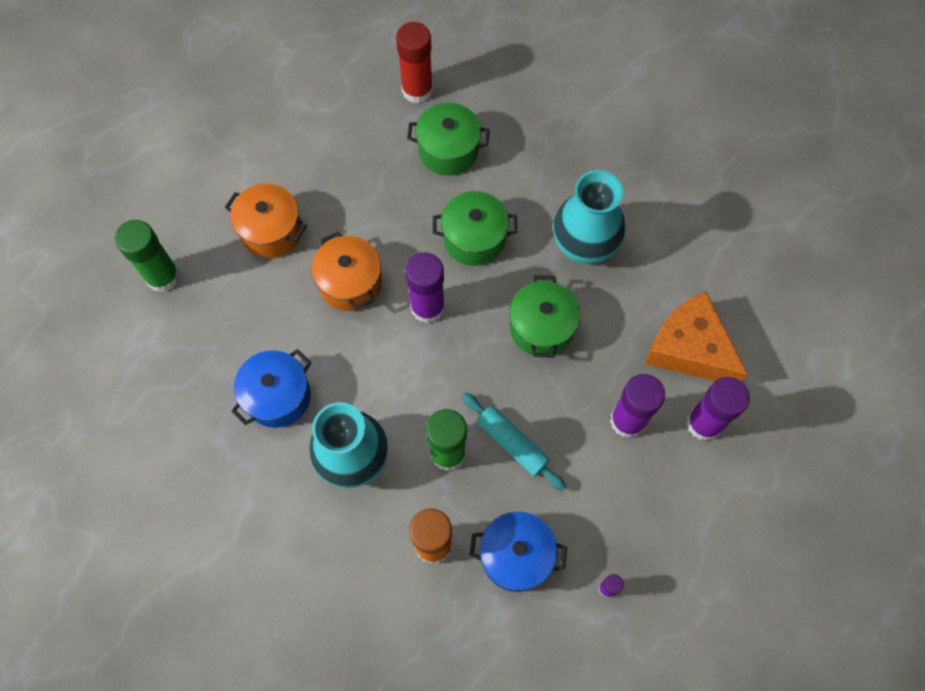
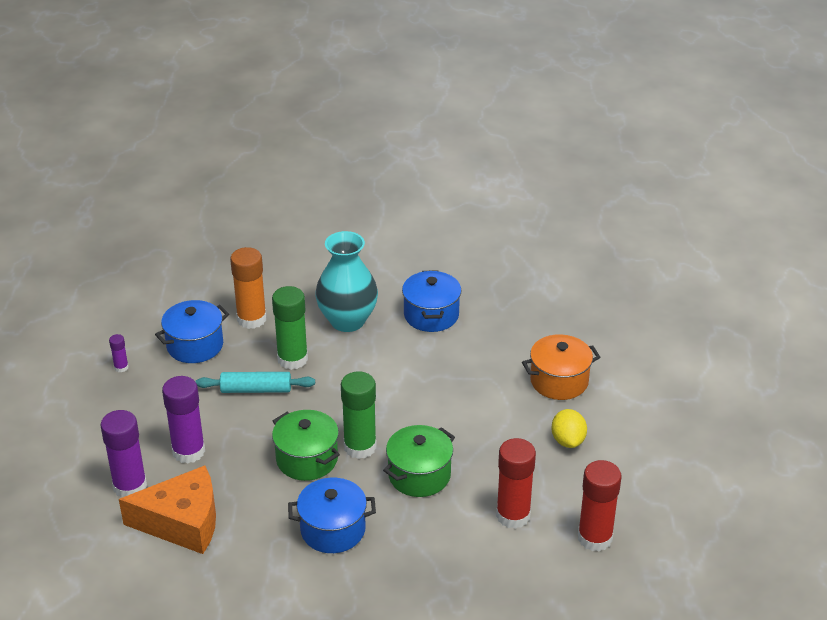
camera: 135 degrees right, 30 degrees down
green glue stick [115,220,180,292] -> green glue stick moved to [341,371,377,459]
orange pot [311,231,382,311] -> none
purple glue stick [405,252,445,323] -> none
green pot [407,103,490,176] -> red glue stick [496,438,536,529]
turquoise vase [553,170,625,264] -> blue pot [288,478,376,553]
none -> yellow lemon [551,409,587,448]

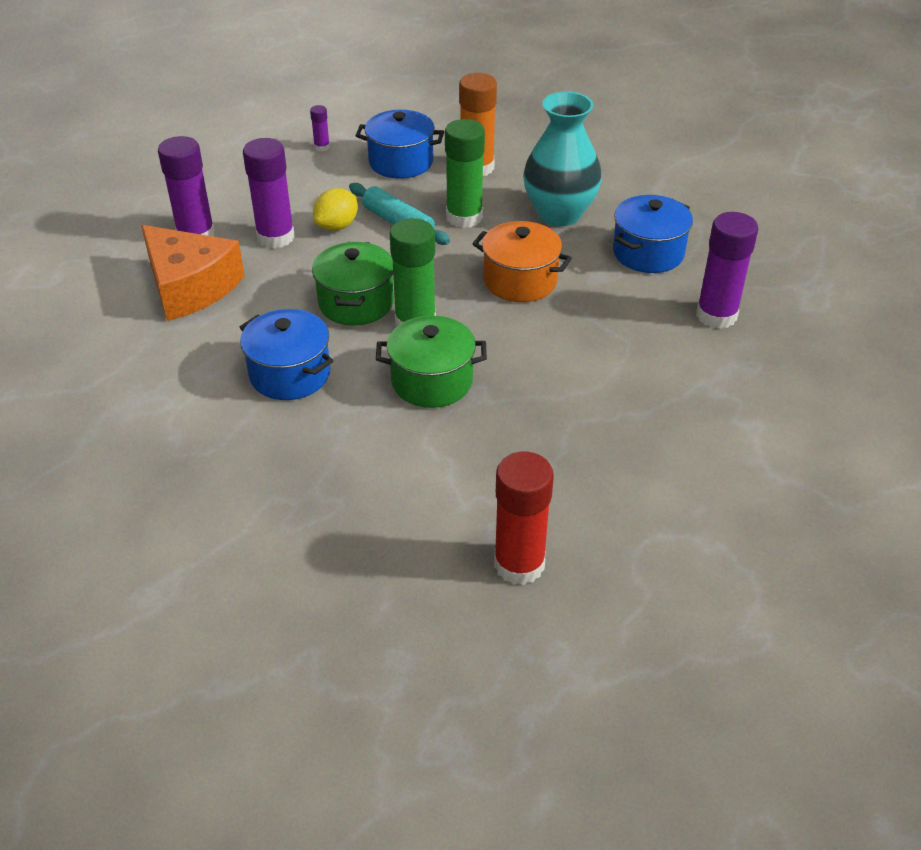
camera: 45 degrees right, 5 degrees up
red glue stick [496,438,536,529] -> none
orange pot [522,334,600,400] -> orange pot moved to [472,221,572,302]
yellow lemon [551,409,587,448] -> yellow lemon moved to [313,188,358,231]
none -> purple glue stick [696,212,758,329]

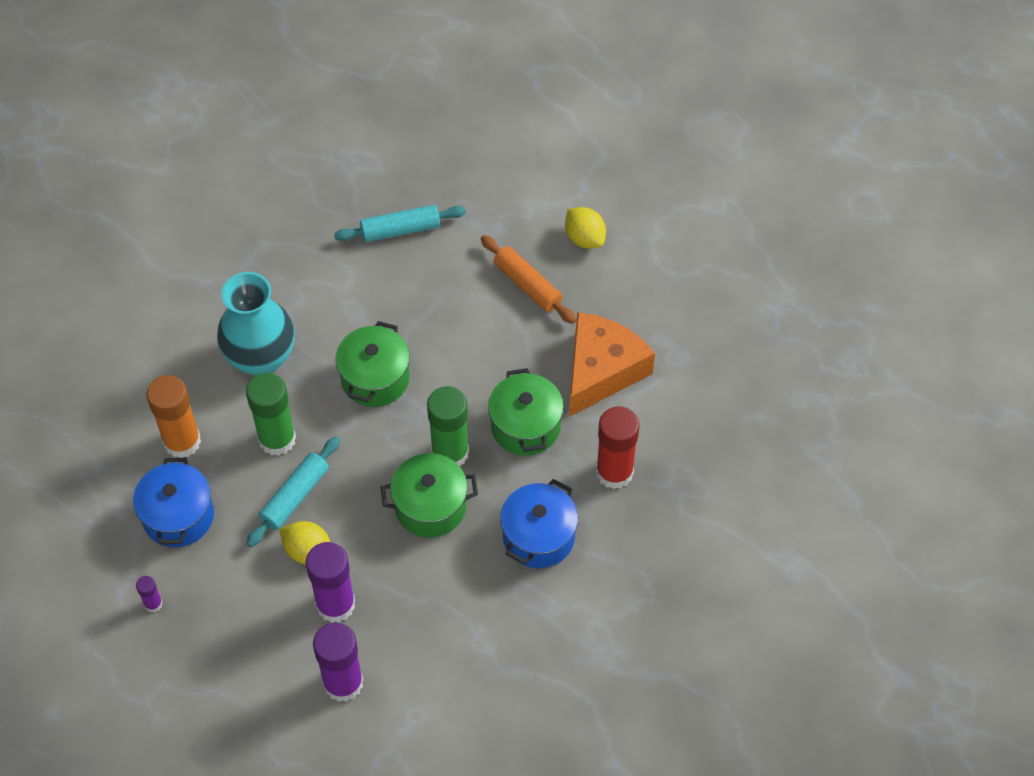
camera: 100 degrees left, 15 degrees up
orange cheese [141,225,245,321] -> orange cheese moved to [569,312,655,417]
orange pot [472,221,572,302] -> green pot [336,321,410,407]
red glue stick [494,452,554,585] -> red glue stick moved to [596,406,640,489]
blue pot [613,195,693,273] -> none
purple glue stick [696,212,758,329] -> turquoise rolling pin [334,205,466,242]
none -> orange rolling pin [481,235,576,324]
none -> yellow lemon [565,207,606,249]

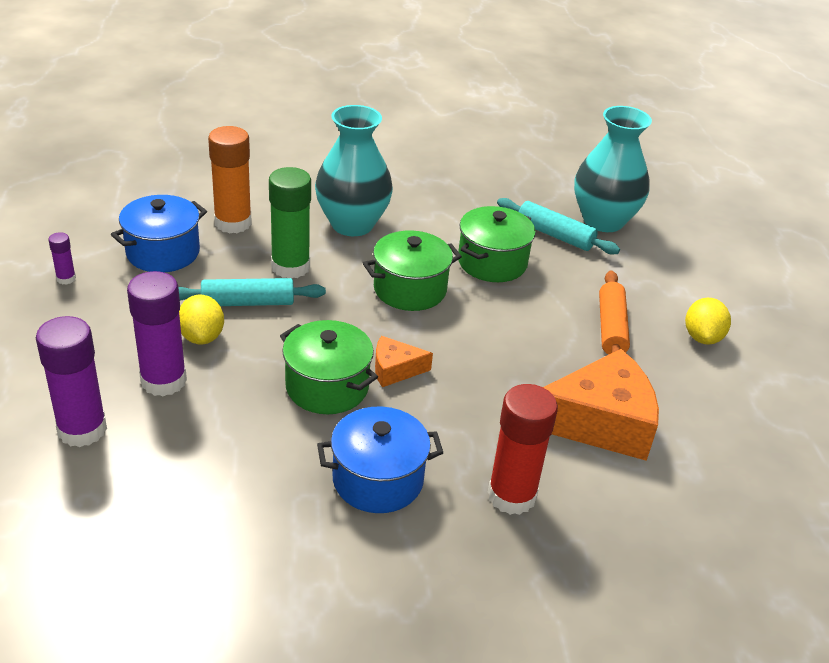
camera: 45 degrees right, 20 degrees down
green glue stick [427,386,469,466] -> orange cheese [375,336,433,387]
green pot [488,368,564,456] -> green pot moved to [458,206,536,282]
none -> turquoise vase [574,106,652,232]

